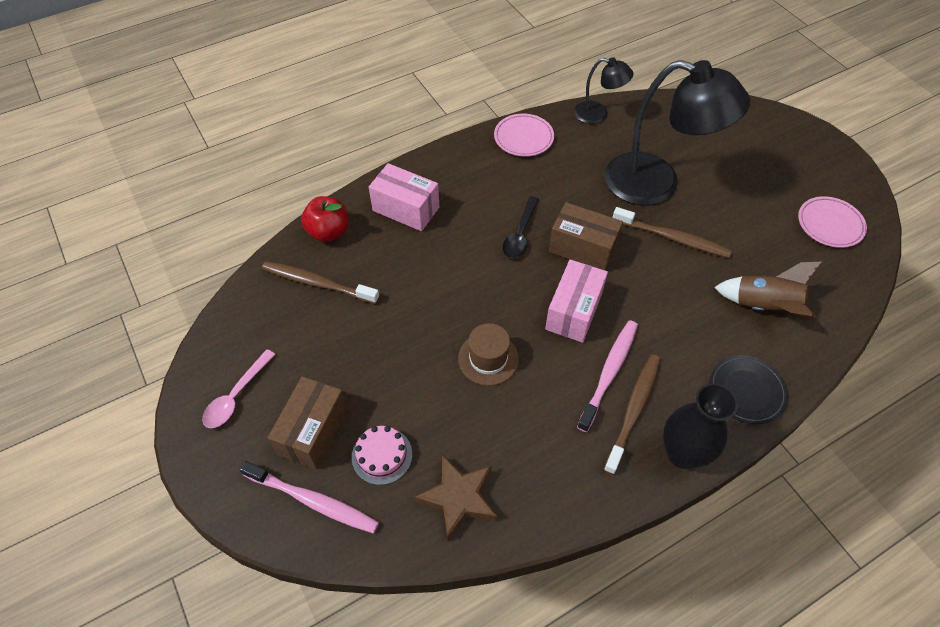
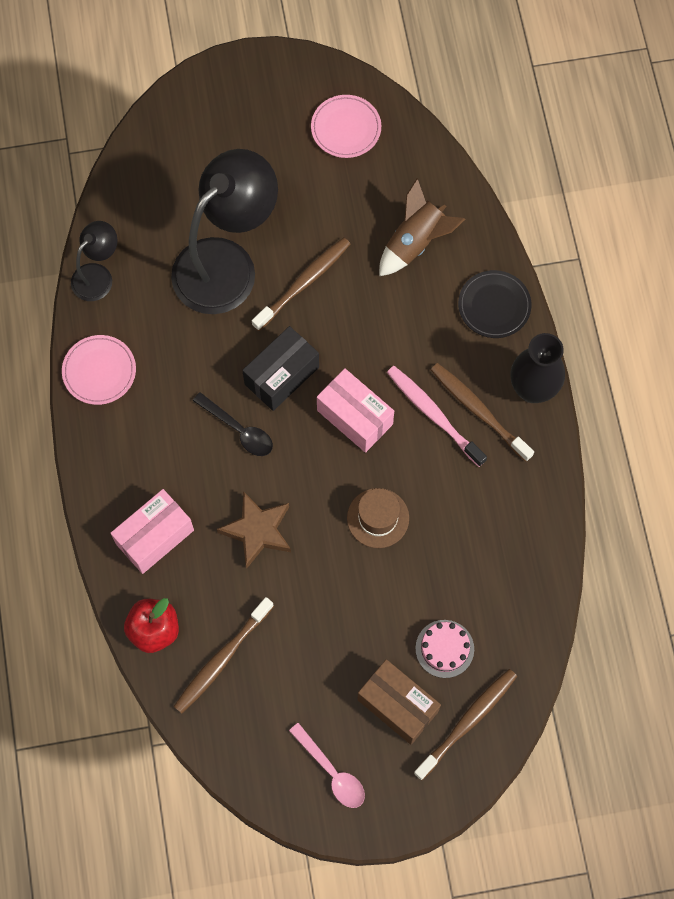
camera: 70 degrees left, 15 degrees up
pink toothbrush [239,461,379,534] -> brown toothbrush [414,669,517,780]
brown star [414,455,497,541] -> brown star moved to [217,491,291,568]
brown box [549,202,623,271] -> black box [242,326,319,411]

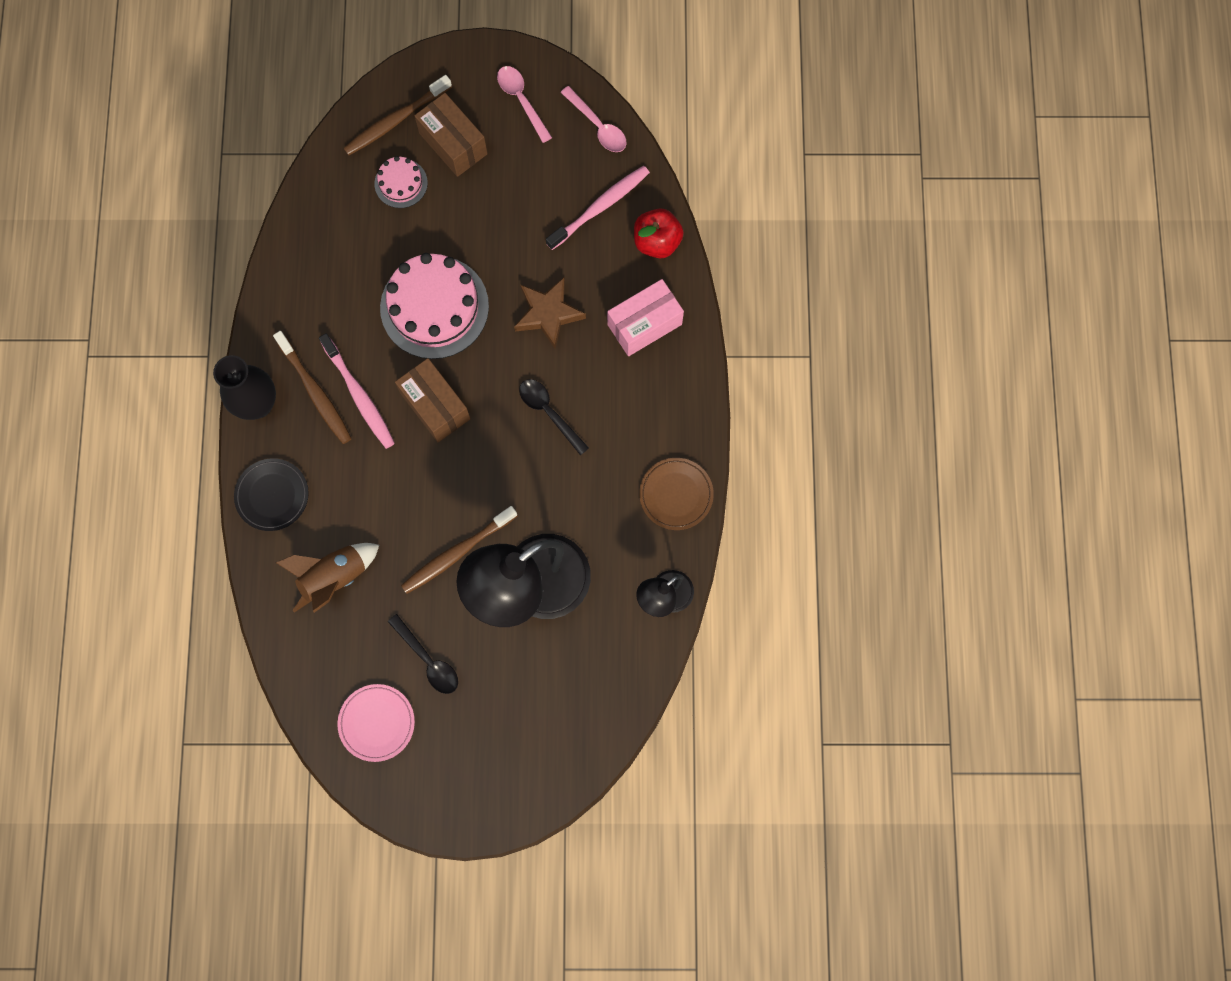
camera: 170 degrees left, 5 degrees up
pink plate [62,335,136,405] -> brown plate [639,458,714,530]
brown toothbrush [173,597,274,714] -> pink toothbrush [546,166,650,250]
black box [242,326,319,411] -> none
pink box [317,368,394,453] -> brown box [395,358,470,442]
brown hat [347,488,409,548] -> pink cake [380,253,489,359]
none -> black spoon [388,614,458,694]
none -> pink spoon [560,86,627,152]

